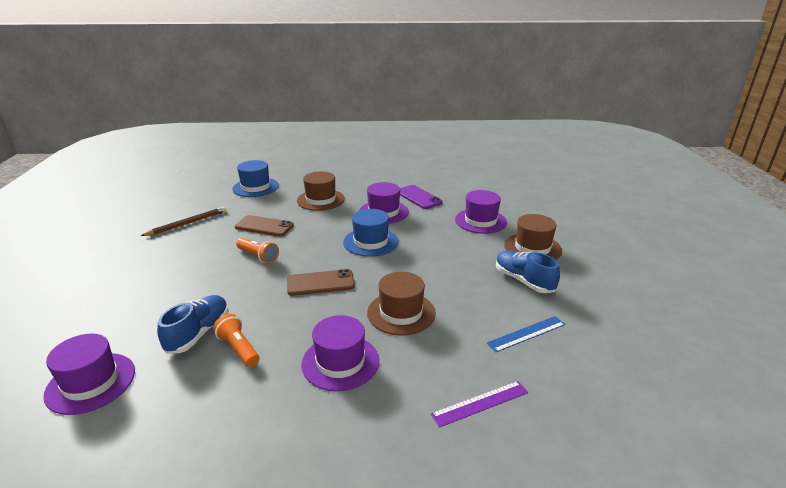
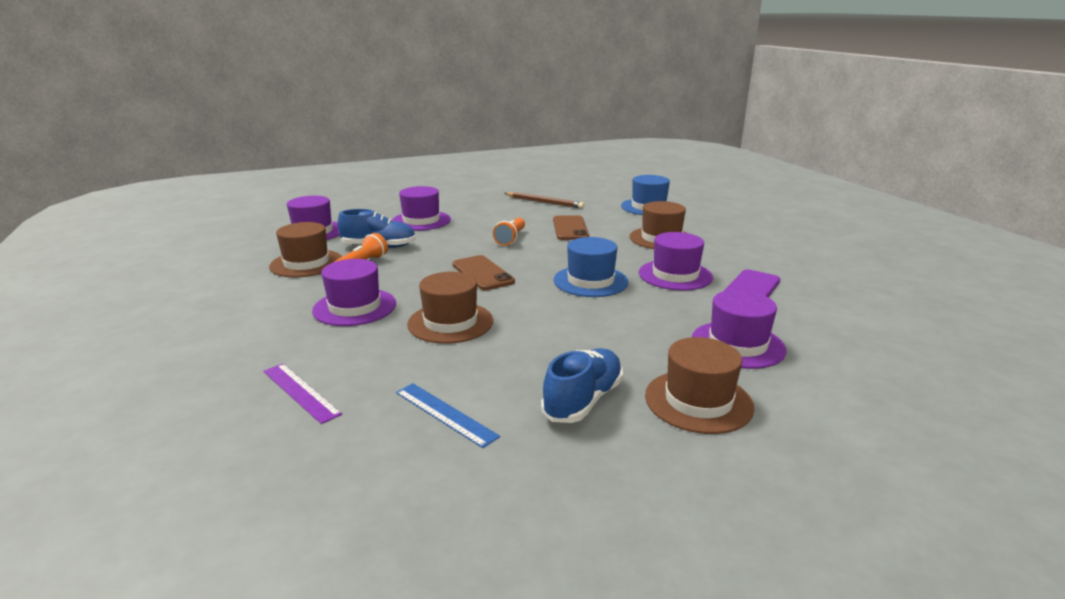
camera: 70 degrees right, 5 degrees down
none -> brown hat [269,222,342,277]
none -> purple hat [392,186,451,231]

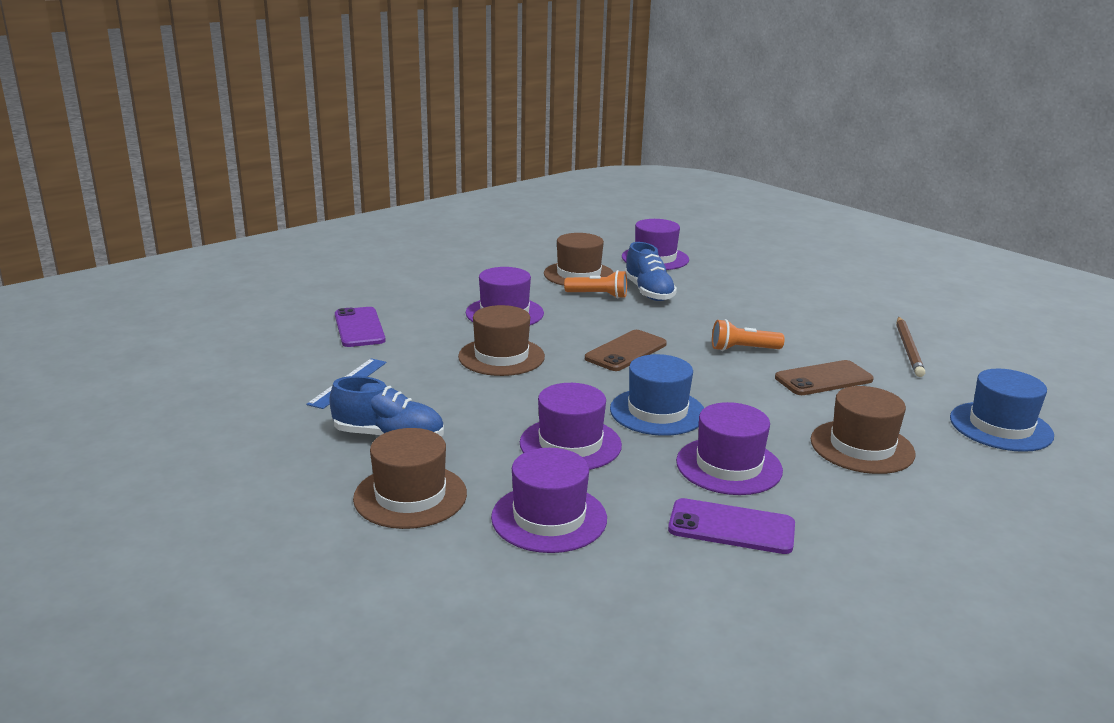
camera: 70 degrees right, 0 degrees up
purple ruler [263,363,342,424] -> purple phone [335,307,386,347]
purple hat [392,186,451,231] -> purple hat moved to [520,383,622,470]

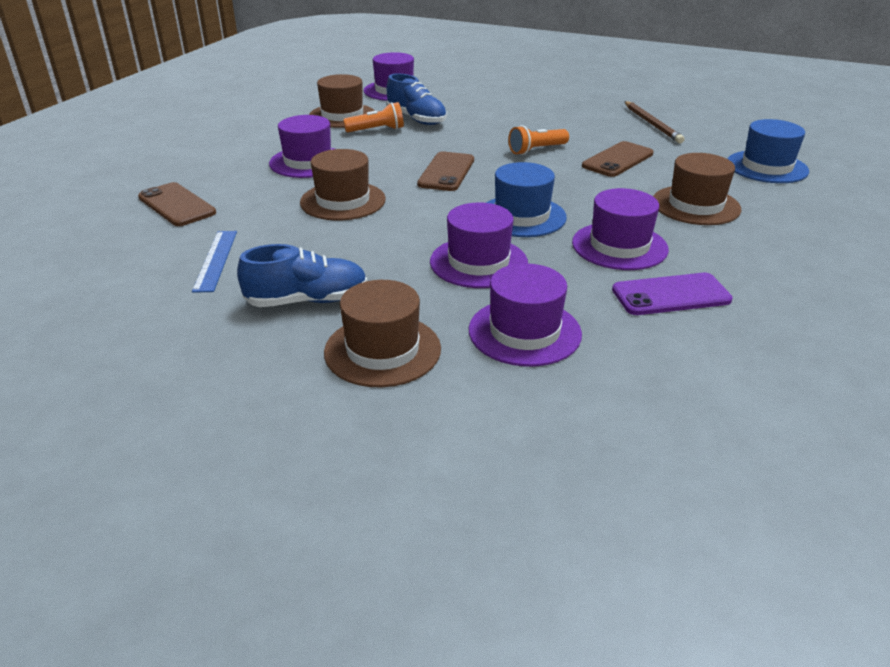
camera: 25 degrees left, 10 degrees up
purple phone [335,307,386,347] -> brown phone [138,182,216,226]

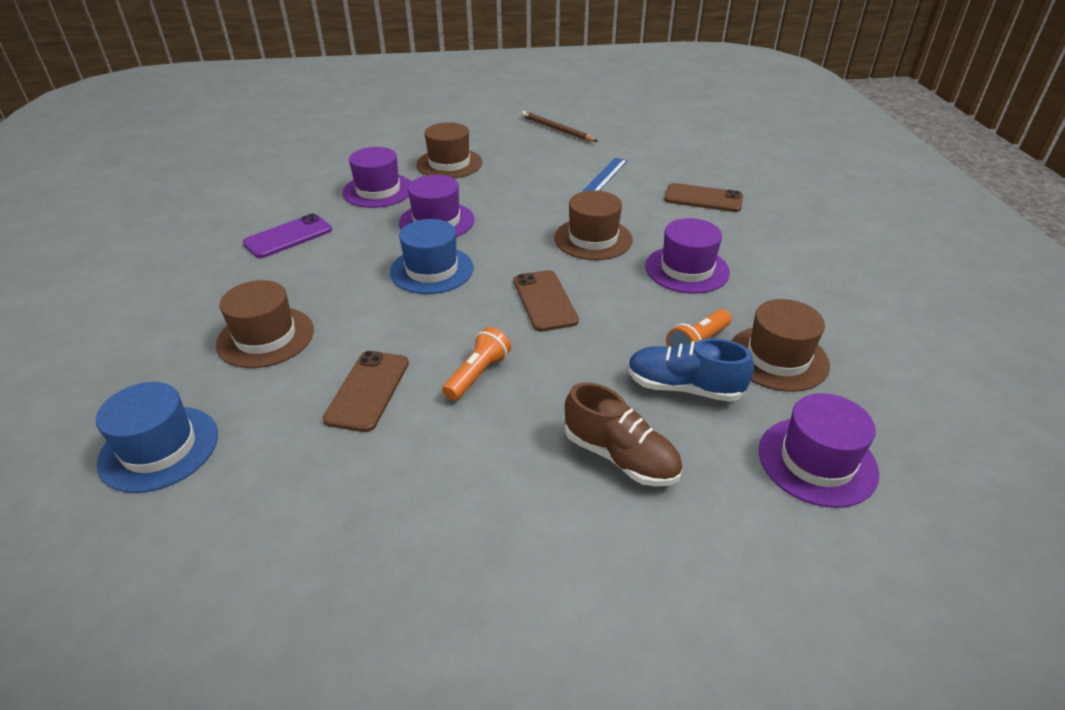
camera: 150 degrees right, 5 degrees up
blue ruler [192,231,237,293] -> blue ruler turned 60 degrees clockwise [582,158,628,192]
blue shoe [237,244,367,307] -> none
purple hat [572,188,669,270] -> none
brown pencil [624,101,685,143] -> brown pencil moved to [521,111,598,142]
none -> brown shoe [565,382,682,487]

